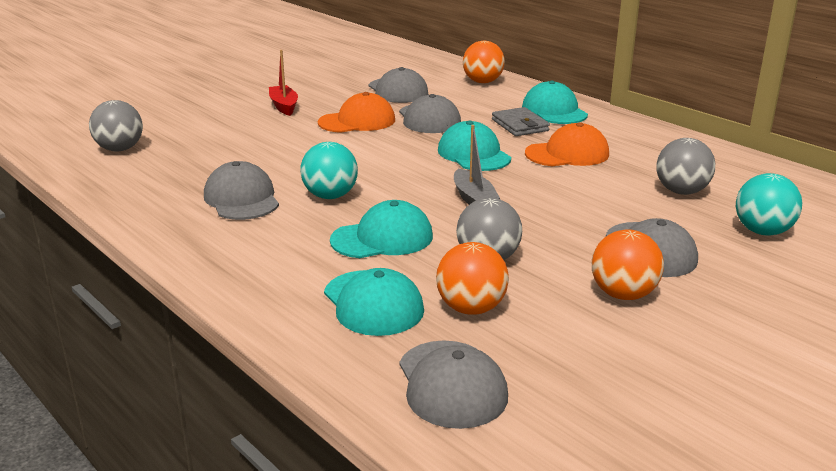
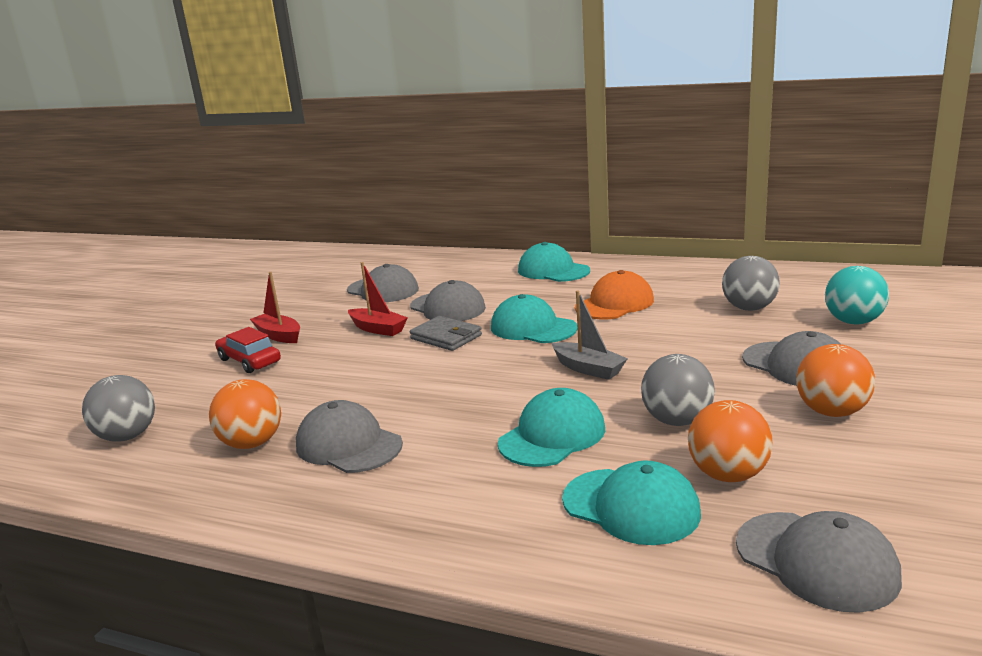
camera: 25 degrees left, 5 degrees down
turquoise ball [300,142,358,199] -> none
orange cap [318,92,395,133] -> red boat [348,262,408,336]
orange ball [463,41,505,83] -> orange ball moved to [209,379,281,449]
grey wallet [492,107,550,136] -> grey wallet moved to [410,316,482,351]
none -> red car [215,327,281,373]

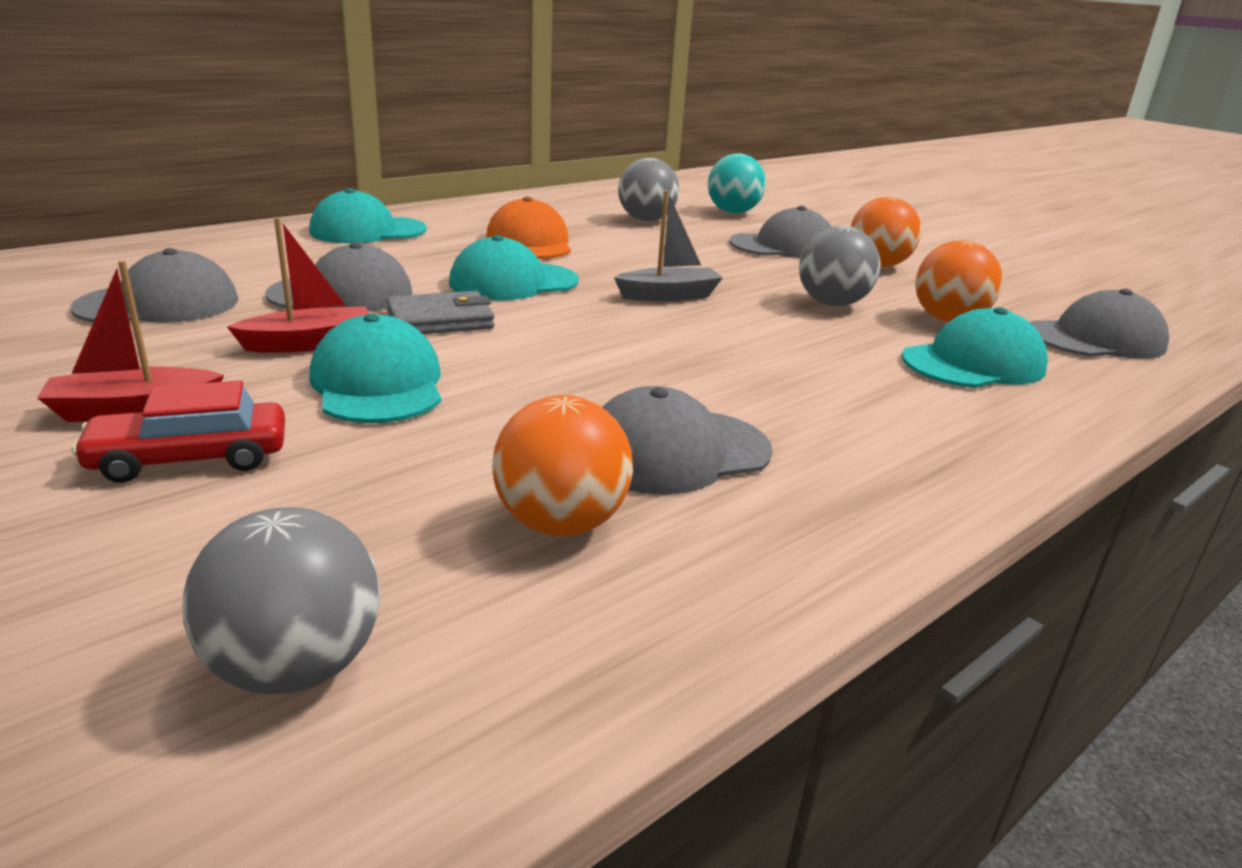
camera: 65 degrees left, 5 degrees up
turquoise cap [498,388,605,467] -> turquoise cap moved to [309,313,441,423]

